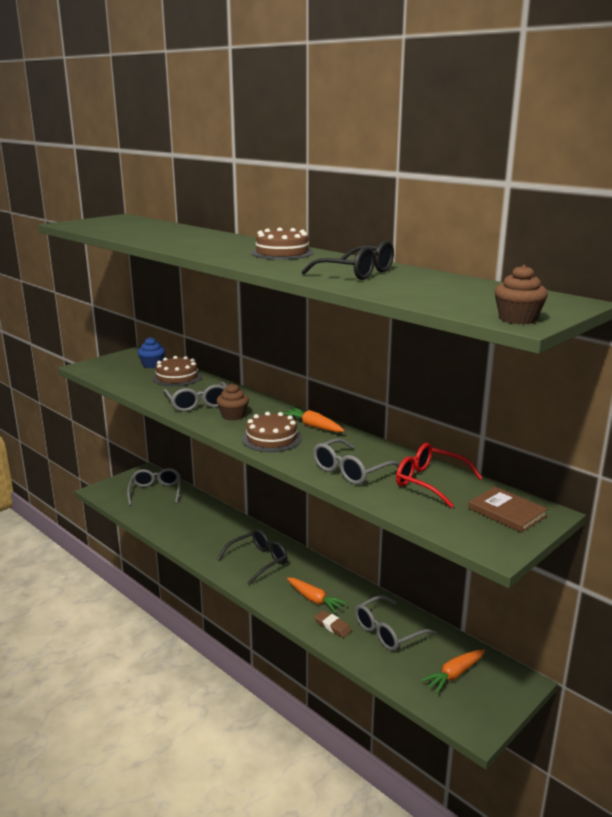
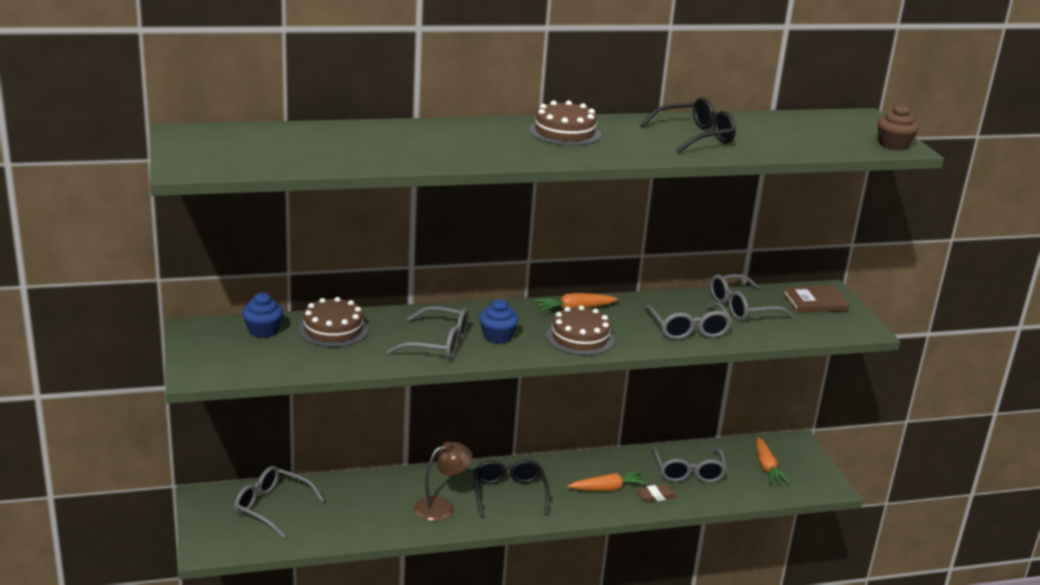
camera: 60 degrees left, 5 degrees up
brown cupcake [217,384,249,420] -> blue cupcake [479,299,519,344]
red glasses [396,443,483,508] -> grey glasses [710,274,794,321]
none -> brown lamp [414,442,472,521]

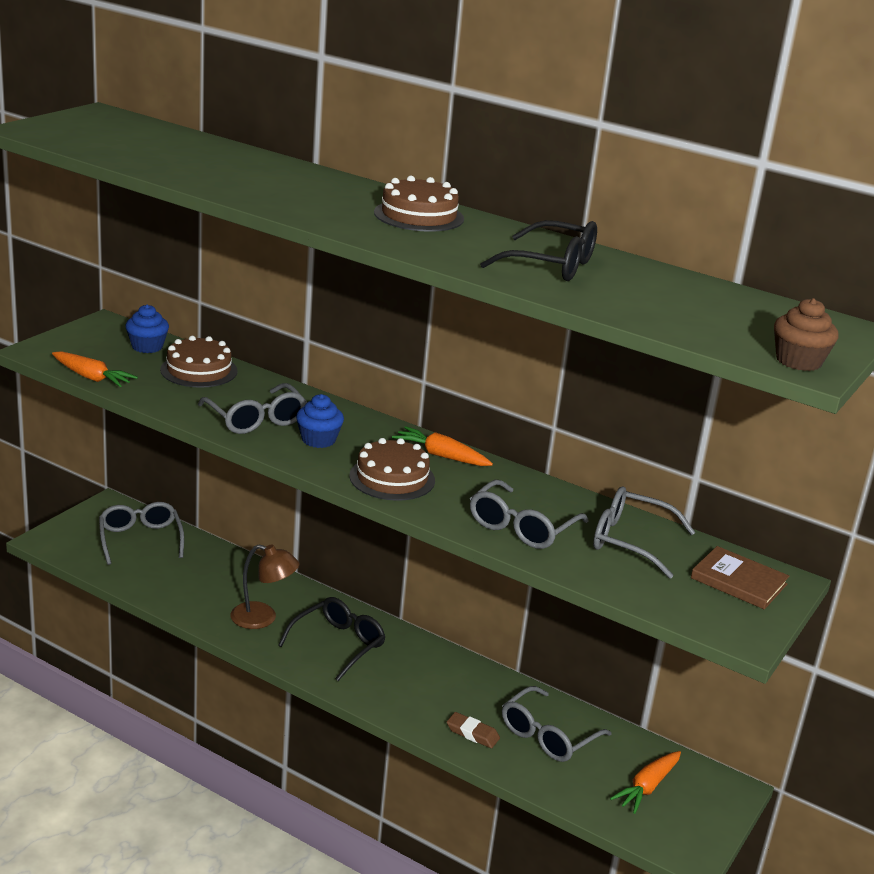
camera: 45 degrees right, 0 degrees up
orange carrot [568,471,648,491] -> orange carrot moved to [52,351,138,387]

